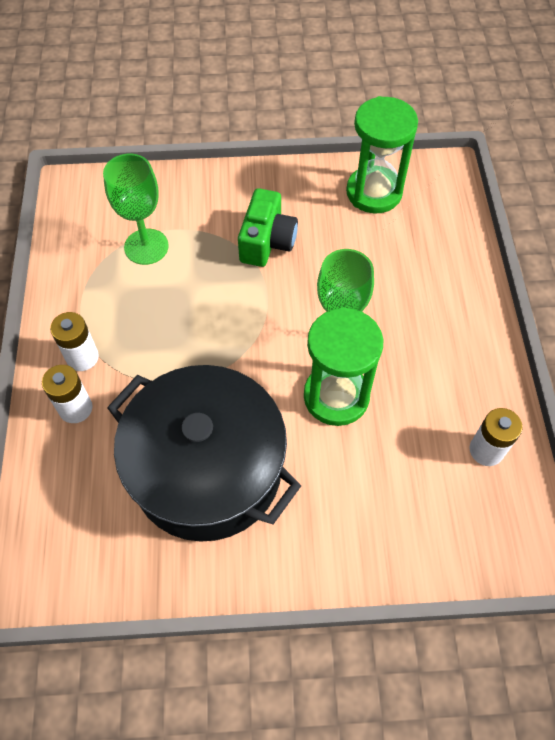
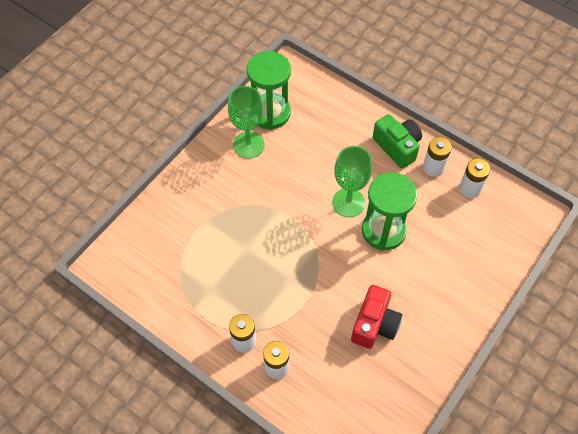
camera: 50 degrees left, 0 degrees up
green goblet [103,154,169,265] -> green goblet moved to [228,86,264,158]
black pot [107,365,301,542] -> red camera [351,285,402,349]
green camera [238,188,298,267] -> green camera moved to [373,114,422,169]
none -> white battery [423,137,452,177]

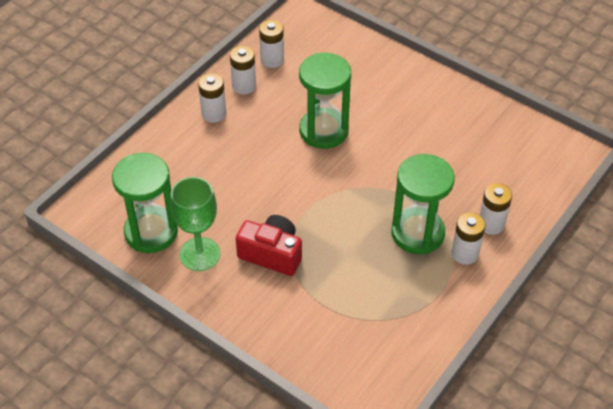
camera: 90 degrees left, 10 degrees down
green goblet [332,146,372,217] -> none
red camera [351,285,402,349] -> red camera moved to [236,215,302,276]
green camera [373,114,422,169] -> white battery [198,73,226,123]
none -> green hourglass [391,154,455,254]

